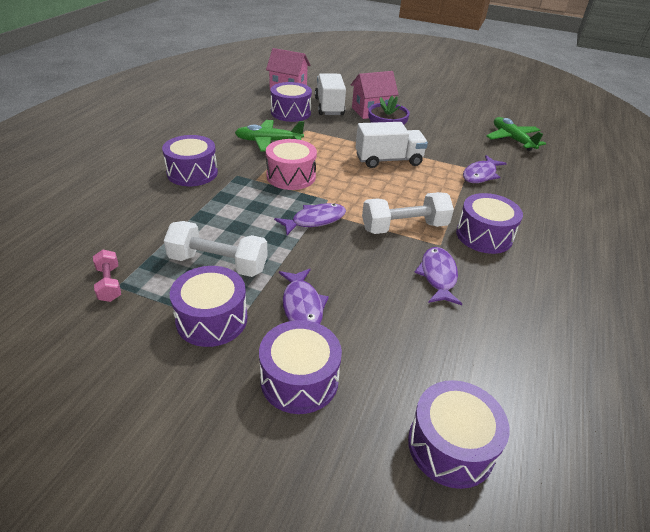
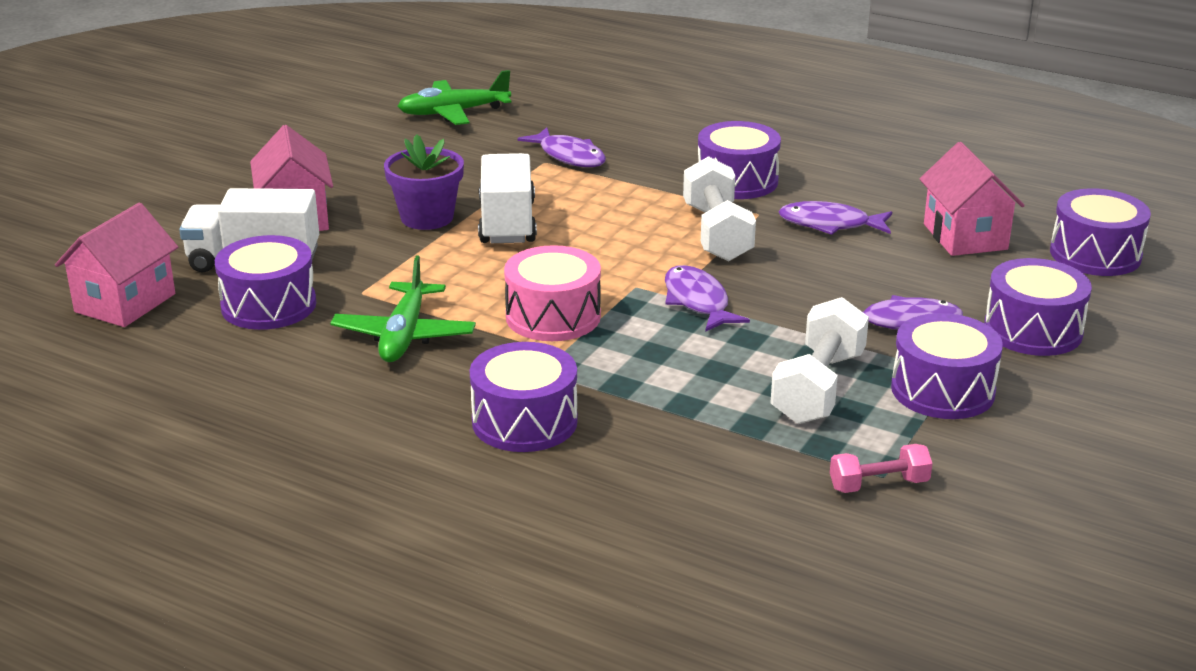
camera: 80 degrees left, 10 degrees down
none -> pink house [920,142,1025,256]

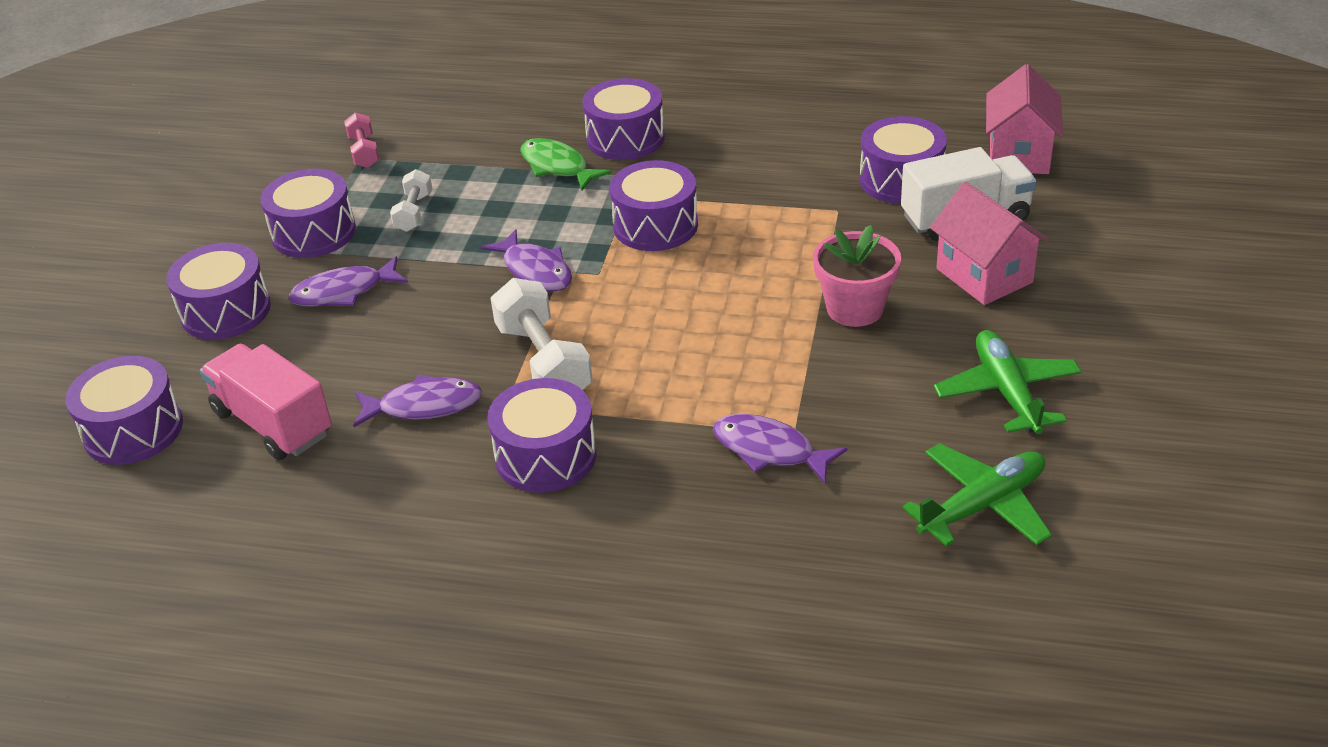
camera: 165 degrees right, 10 degrees up
green plane [330,256,476,362] -> green plane moved to [934,330,1082,434]
purple flower pot [384,134,464,230] -> pink flower pot [813,225,901,327]
white truck [478,153,537,243] -> none
pink drum [504,245,601,341] -> purple drum [609,160,698,251]
white dumbbell [770,297,869,424] -> white dumbbell [390,169,432,232], size x0.56
pink dumbbell [830,444,933,493] -> pink dumbbell turned 75 degrees counterclockwise [344,113,379,168]
pink house [920,142,1025,256] -> pink truck [200,344,332,460]
none -> green fish [520,138,612,190]

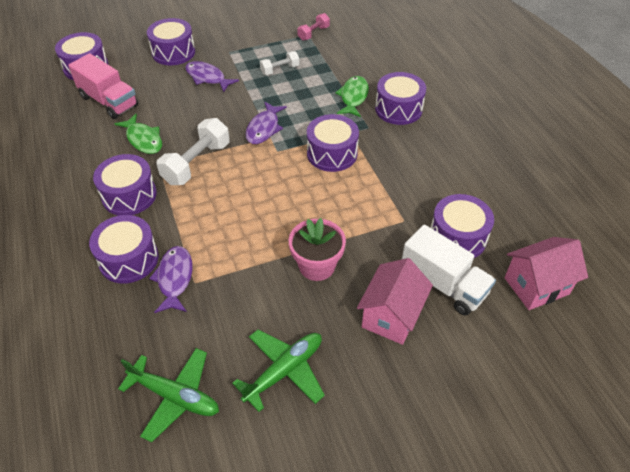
camera: 55 degrees right, 10 degrees up
pink truck [200,344,332,460] -> pink truck turned 120 degrees clockwise [68,53,138,119]
purple drum [260,169,356,258] -> purple drum moved to [89,215,159,283]
purple fish [353,374,482,427] -> green fish [115,114,162,154]

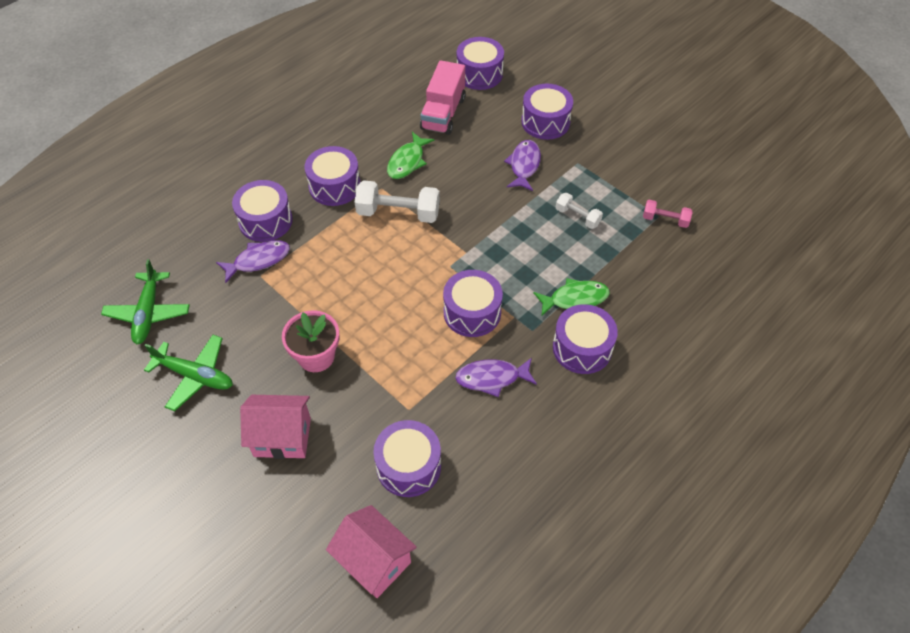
camera: 65 degrees right, 5 degrees up
purple fish [245,102,287,144] -> purple fish moved to [455,358,537,397]
white truck [402,225,496,315] -> none

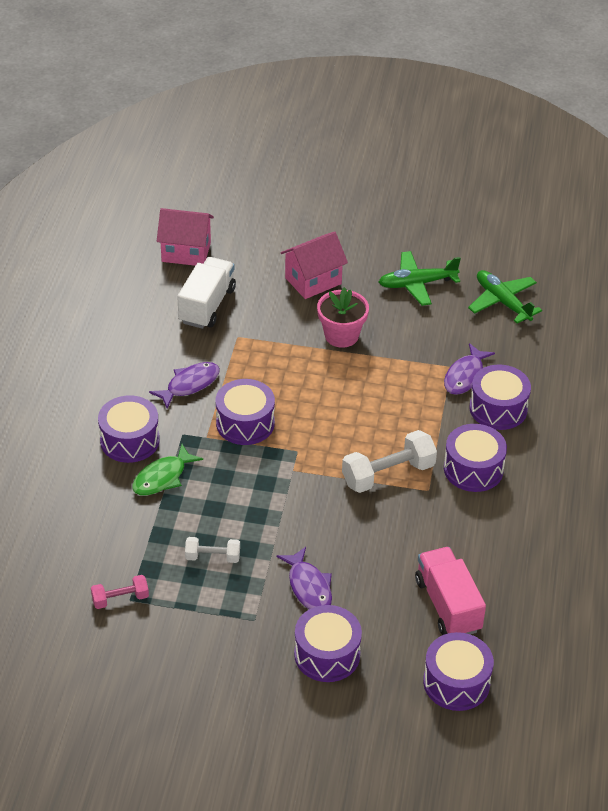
camera: 145 degrees right, 10 degrees down
purple drum [373,420,441,497] -> white truck [177,257,236,329]
green fish [387,132,435,179] -> none

